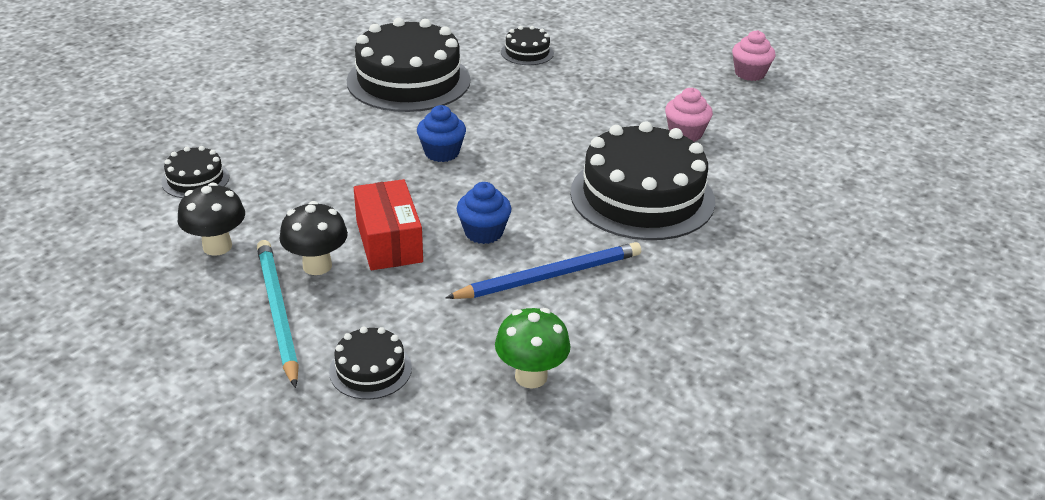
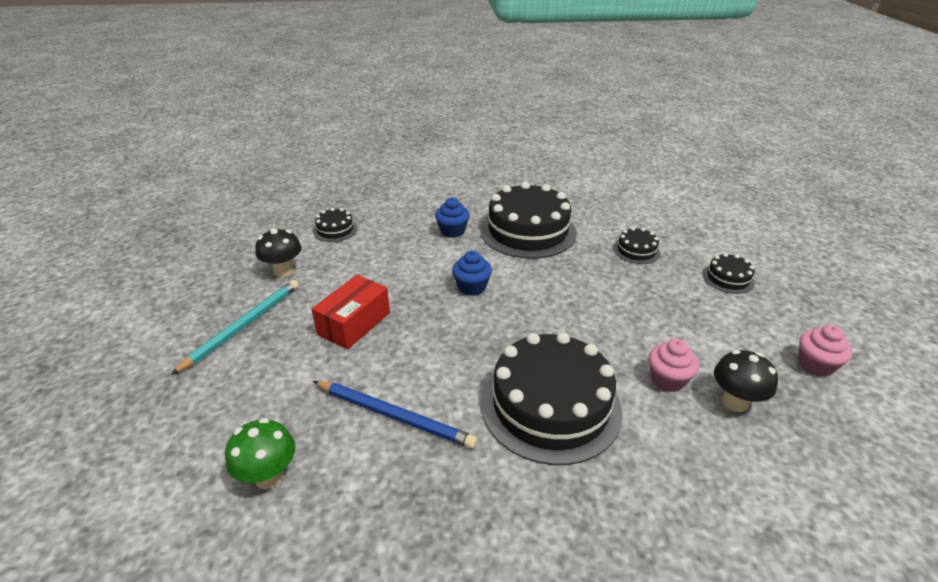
camera: 50 degrees right, 0 degrees up
black mushroom [280,201,348,275] -> black mushroom moved to [714,350,778,412]
black cake [329,327,412,400] -> black cake moved to [703,253,755,294]
blue cupcake [457,182,512,244] -> blue cupcake moved to [435,198,470,238]

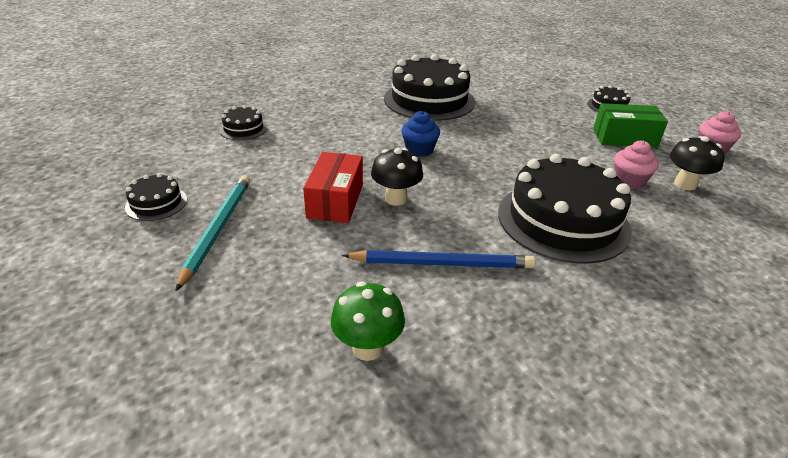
camera: 25 degrees left, 0 degrees up
black mushroom [255,228,302,277] -> black mushroom moved to [371,148,423,206]
blue cupcake [435,198,470,238] -> none
black cake [613,227,661,264] -> black cake moved to [125,173,187,221]
none -> green box [593,103,668,148]

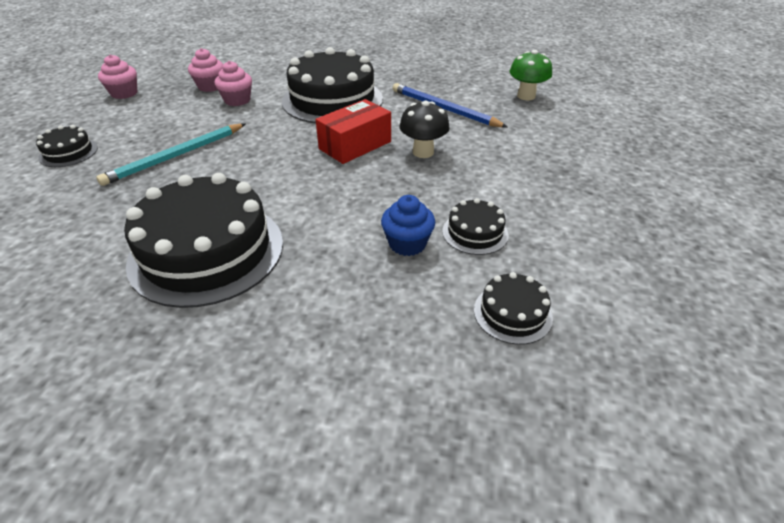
camera: 140 degrees left, 5 degrees up
black cake [125,173,187,221] -> black cake moved to [442,198,508,255]
turquoise pencil [175,176,250,291] -> turquoise pencil moved to [96,123,246,186]
red box [303,152,363,223] -> red box moved to [315,99,391,164]
blue cupcake [401,111,440,157] -> blue cupcake moved to [381,195,435,256]
green box [593,103,668,148] -> none
black mushroom [670,136,725,190] -> pink cupcake [188,48,223,92]

